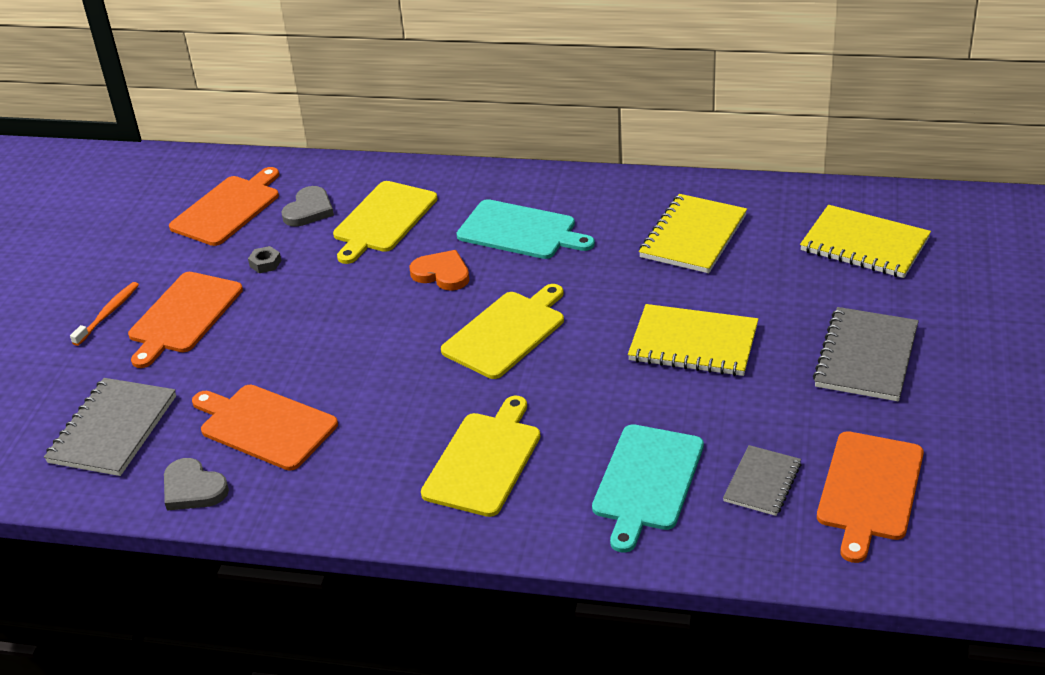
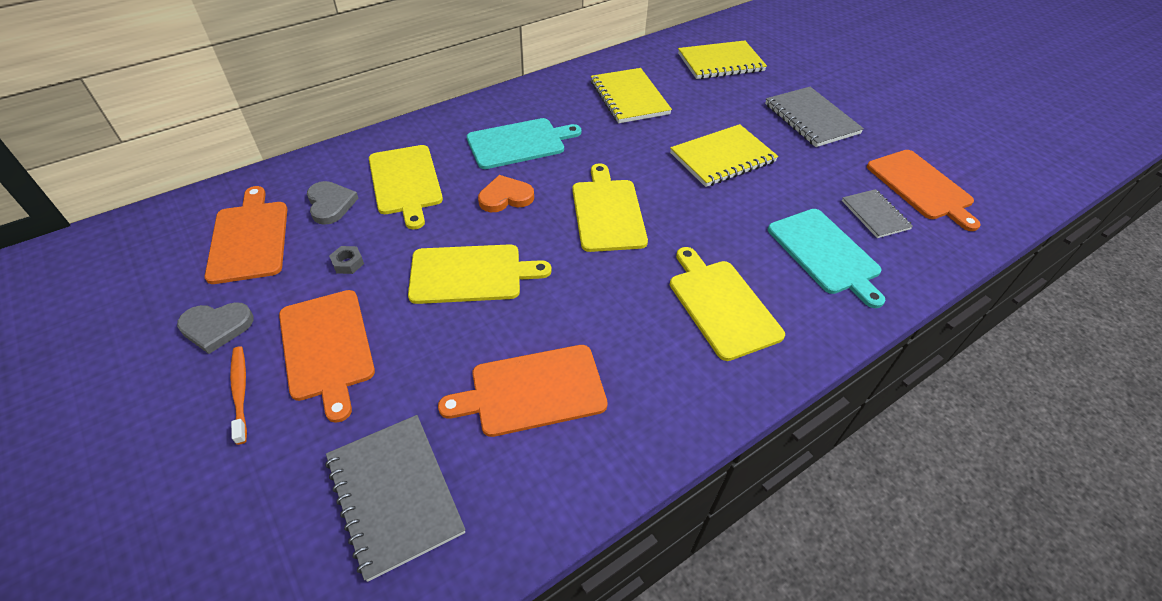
camera: 50 degrees left, 10 degrees up
grey heart [164,458,229,511] -> grey heart moved to [177,302,254,354]
none -> yellow cutting board [408,244,552,304]

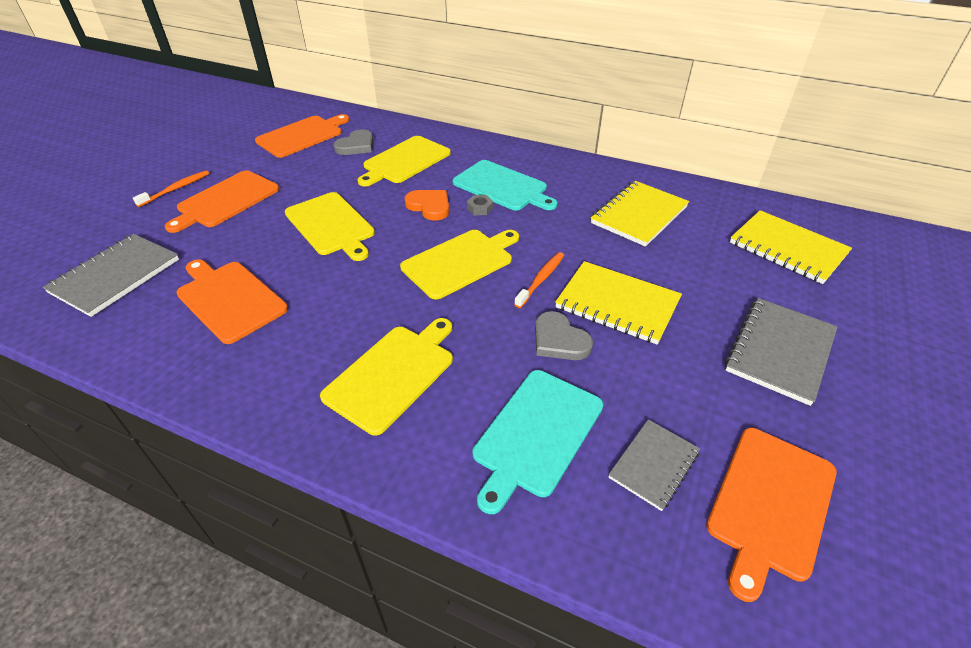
camera: 60 degrees right, 5 degrees down
grey heart [177,302,254,354] -> grey heart moved to [535,311,593,360]
grey nut [329,246,364,274] -> grey nut moved to [467,195,494,215]
none -> orange toothbrush [514,252,564,308]

